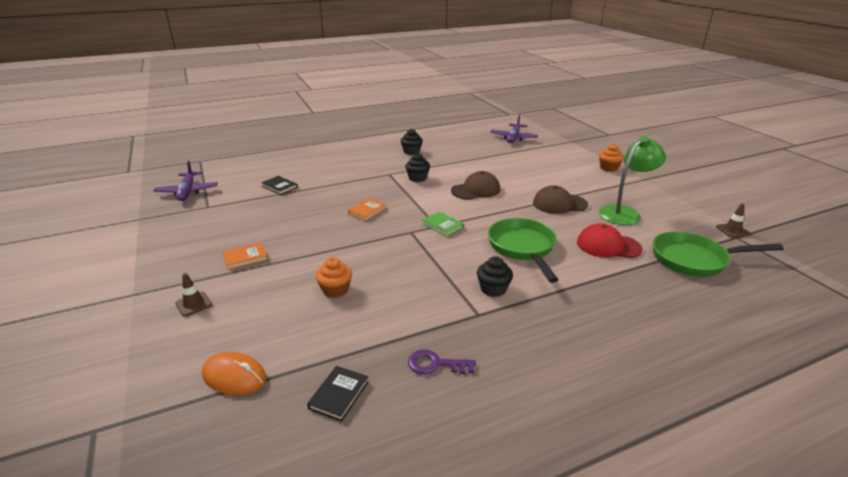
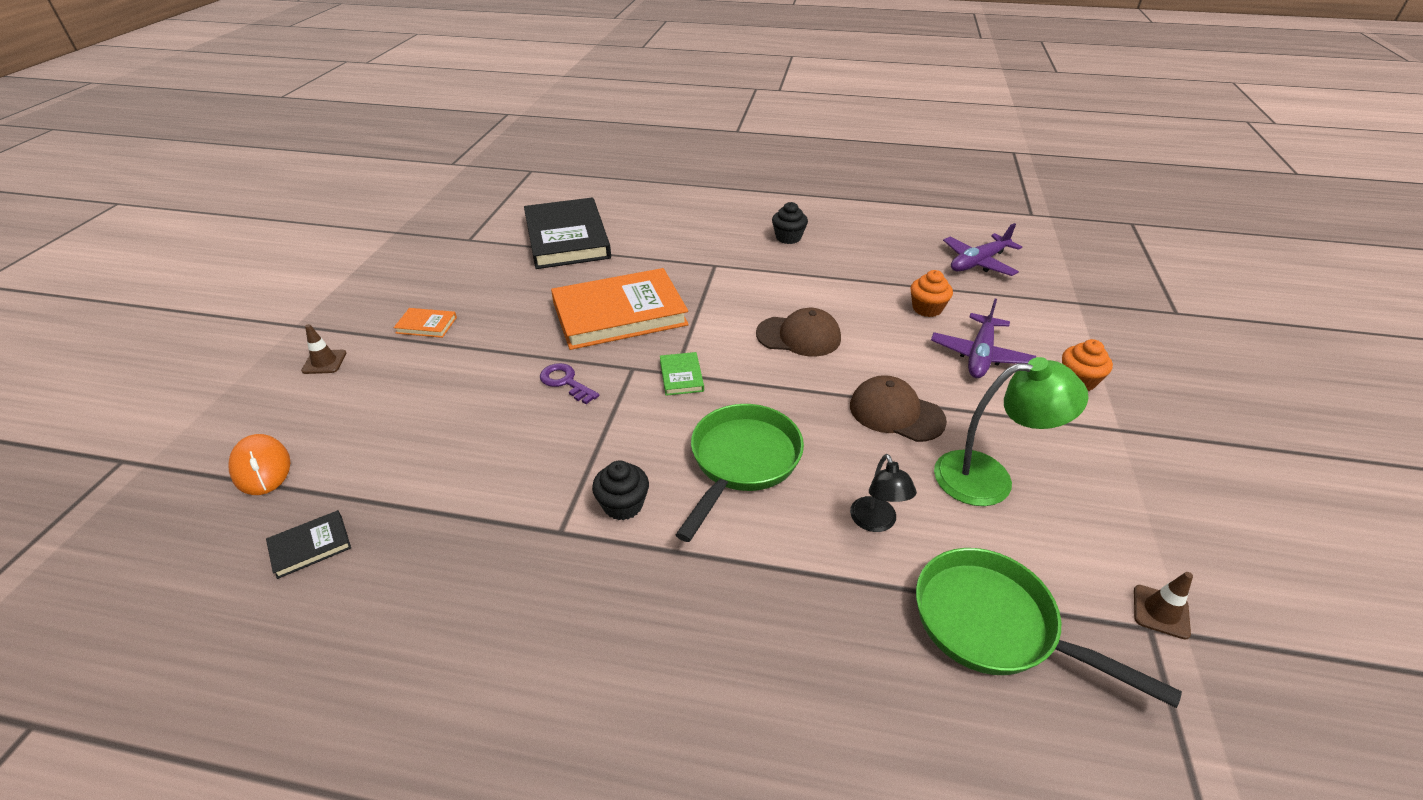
camera: 35 degrees right, 10 degrees up
purple plane [154,161,218,201] -> purple plane moved to [931,299,1036,378]
black book [261,176,298,195] -> black book [524,198,611,269], size x2.45
orange cupcake [316,257,352,298] -> orange cupcake moved to [910,270,953,317]
orange book [348,198,387,221] -> orange book [551,268,689,350], size x2.45
black cupcake [405,153,430,182] -> none
purple key [408,350,476,374] -> purple key moved to [540,363,599,404]
red cap [577,223,642,258] -> black lamp [850,454,917,532]

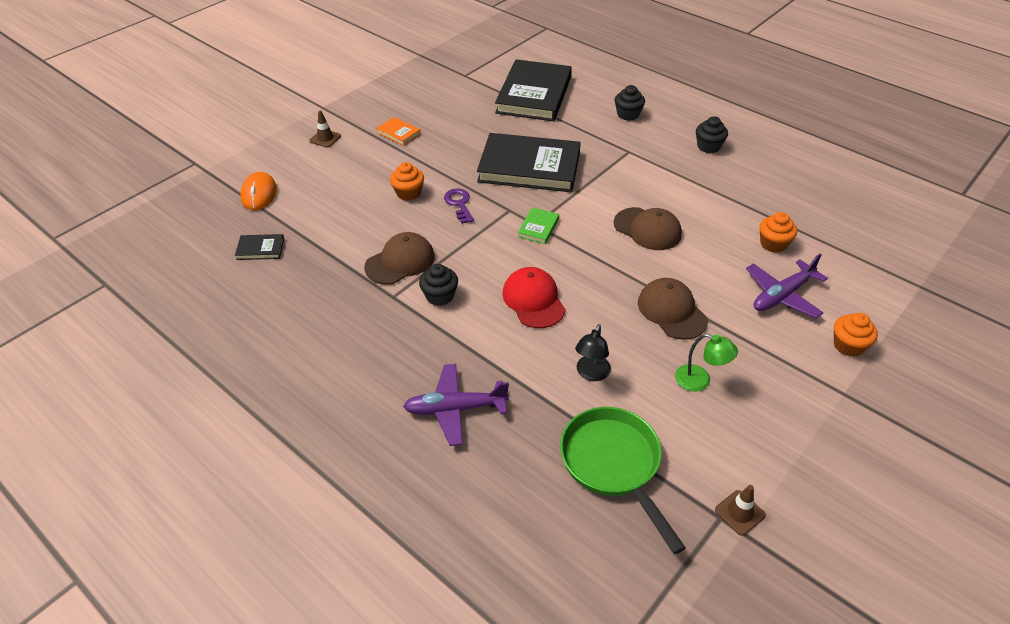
camera: 30 degrees right, 5 degrees up
orange book [551,268,689,350] -> black book [477,133,581,192]
green pan [675,404,804,542] -> red cap [502,267,566,328]
green lamp [934,357,1088,506] -> green lamp [675,334,738,392], size x0.58
purple plane [943,223,1022,276] -> purple plane moved to [403,364,509,446]
none -> brown cap [364,232,435,285]
none -> orange cupcake [390,162,424,201]
none -> black cupcake [615,85,645,121]

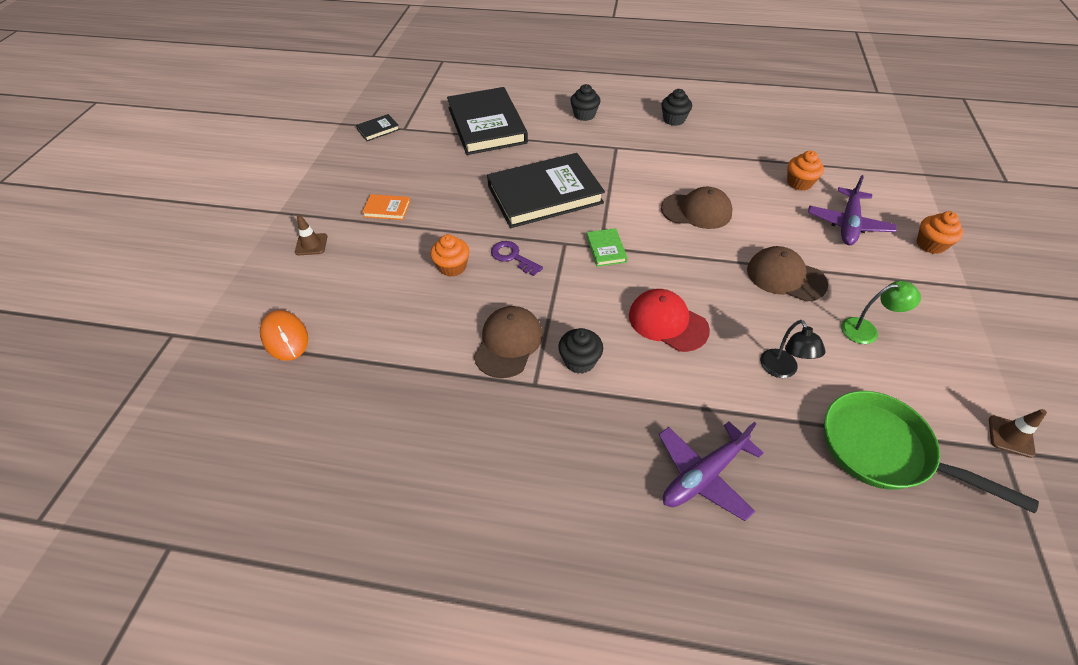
camera: 30 degrees left, 5 degrees up
black book [235,234,284,260] -> black book moved to [356,114,400,141]

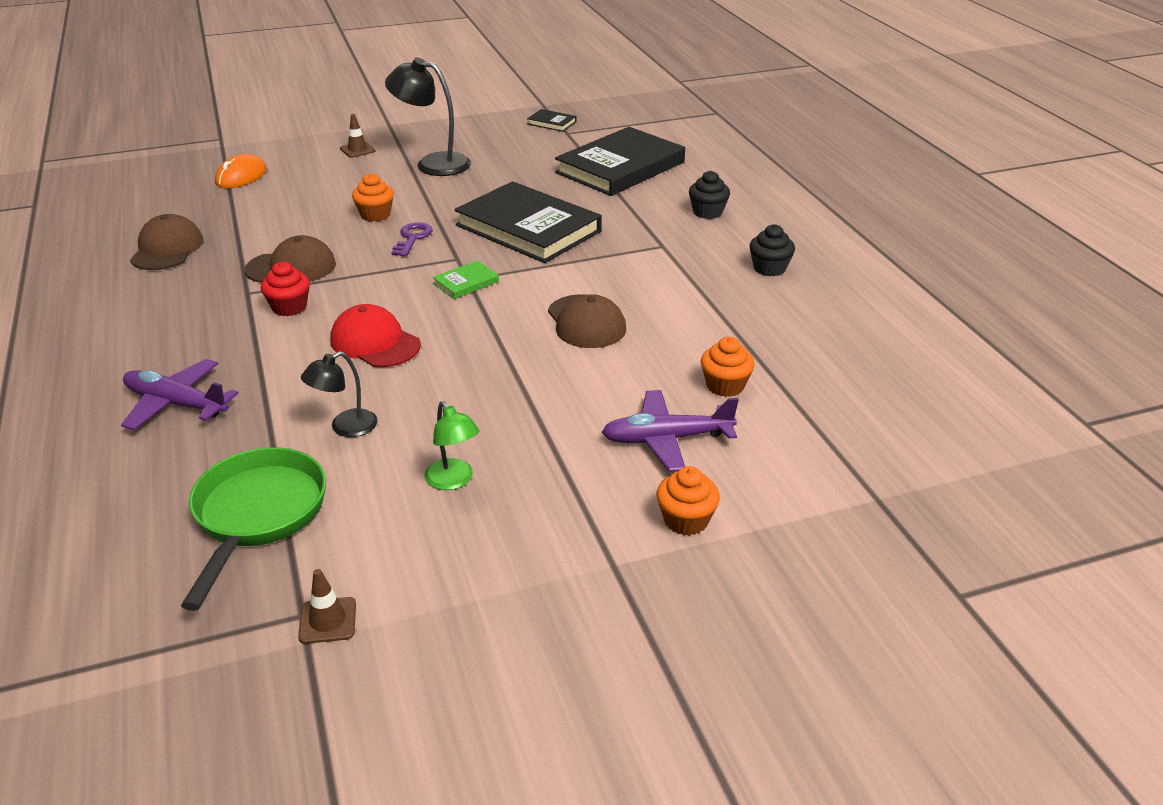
camera: 60 degrees right, 15 degrees down
orange book [362,194,411,220] -> black lamp [385,58,471,176]
black cupcake [558,328,603,374] -> red cupcake [261,262,310,316]
red cap [629,289,710,352] -> red cap turned 60 degrees counterclockwise [330,304,421,367]
brown cap [747,246,828,302] -> brown cap moved to [130,214,204,270]

